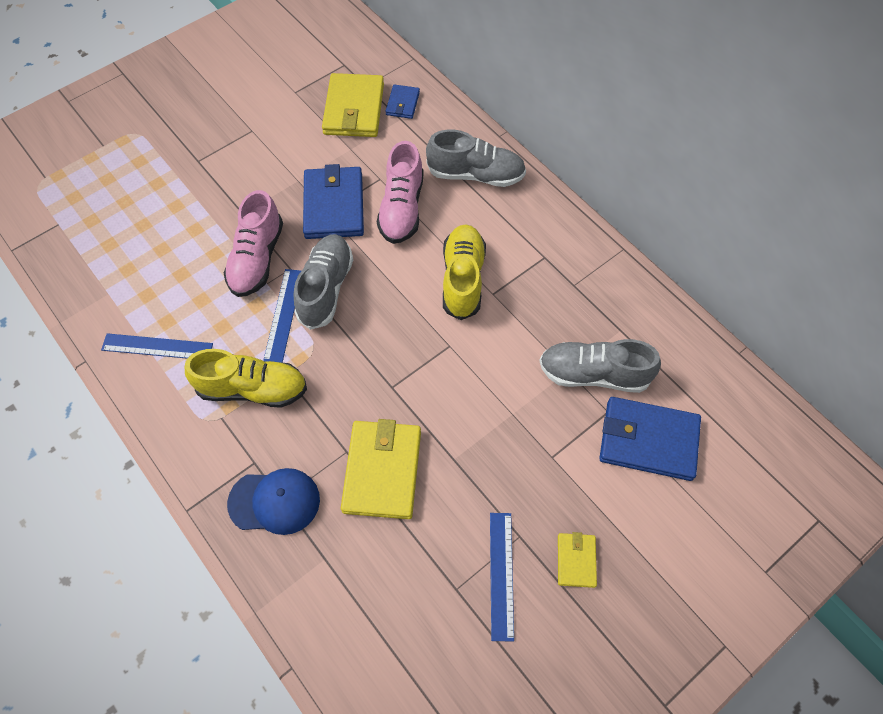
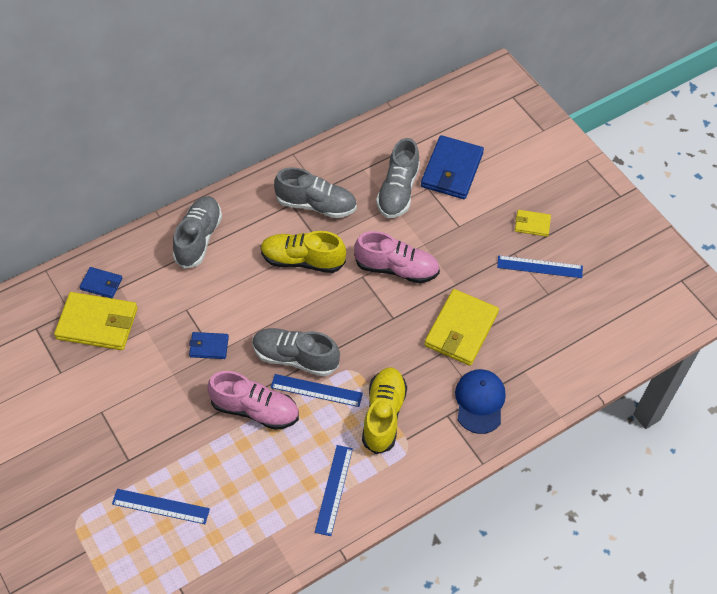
camera: 85 degrees left, 5 degrees down
blue wallet [303,164,364,239] -> blue wallet [189,332,229,359], size x0.51
yellow wallet [341,419,421,519] -> yellow wallet turned 75 degrees counterclockwise [424,289,499,366]
pink shoe [377,141,423,244] -> pink shoe moved to [354,231,440,283]
none -> blue ruler [112,489,210,524]
none -> grey shoe [274,167,357,218]

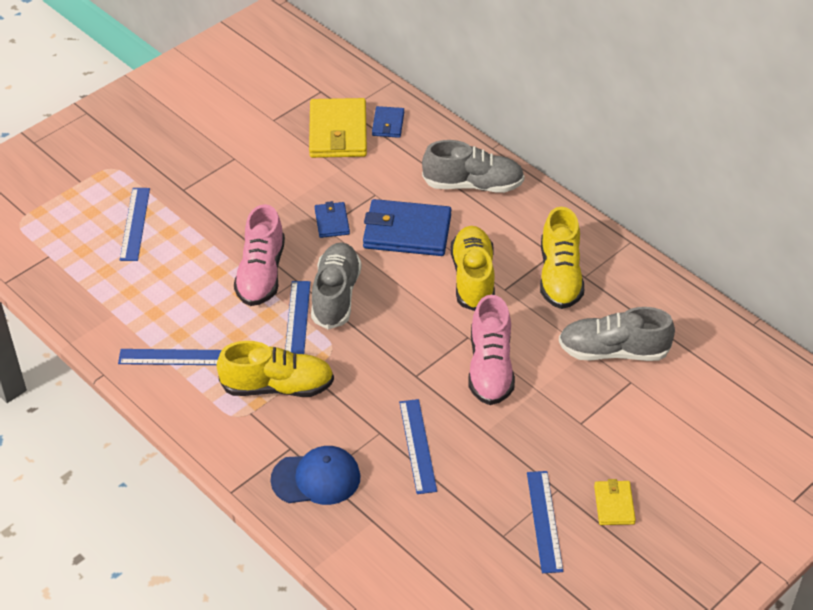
camera: 80 degrees right, 10 degrees down
grey shoe [274,167,357,218] -> yellow shoe [540,207,584,309]
blue wallet [421,135,484,199] -> blue wallet moved to [363,199,452,256]
yellow wallet [424,289,499,366] -> blue ruler [399,399,437,494]

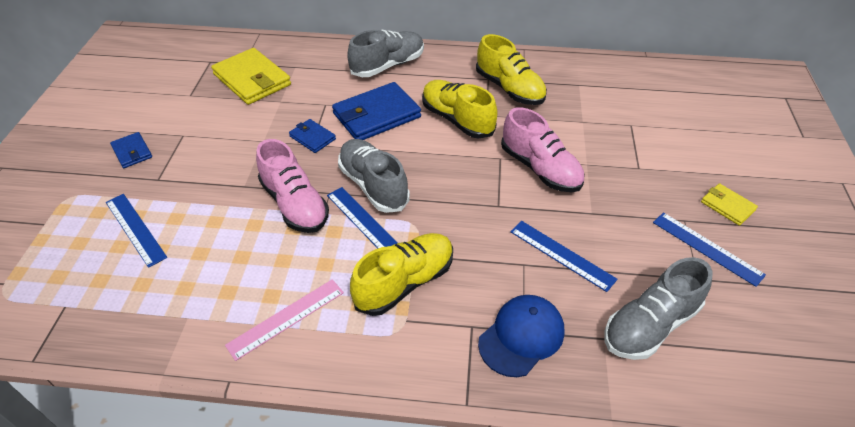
camera: 40 degrees left, 0 degrees up
blue ruler [118,349,221,365] -> pink ruler [225,279,344,361]
blue wallet [372,106,404,138] -> blue wallet moved to [110,132,152,168]
grey shoe [559,307,675,361] -> grey shoe moved to [605,257,713,360]

